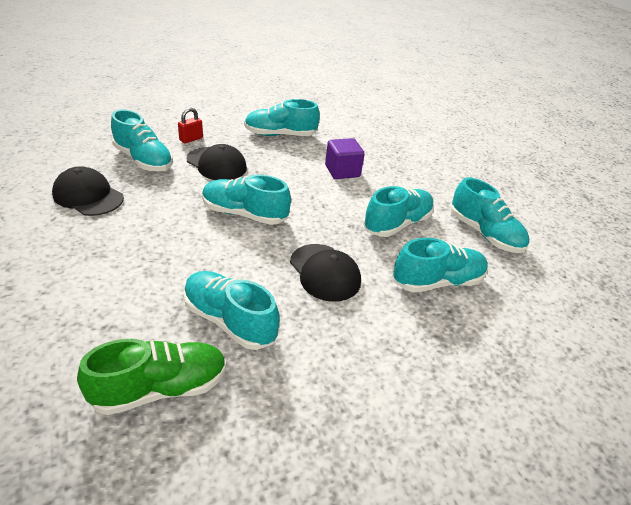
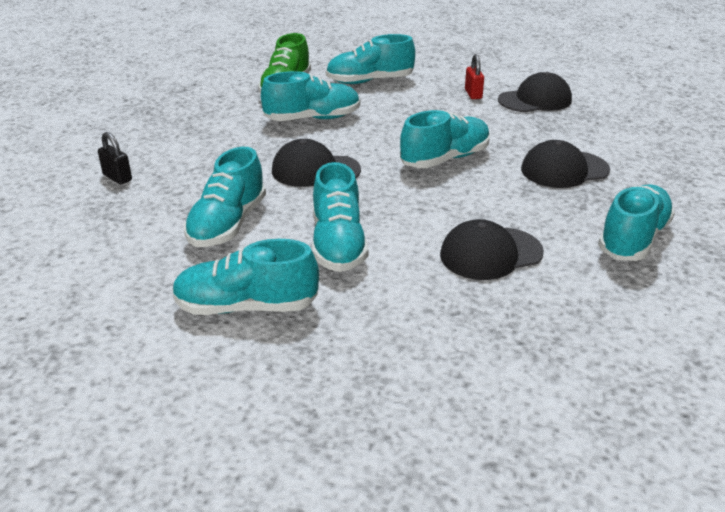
camera: 130 degrees right, 5 degrees down
turquoise shoe [111,109,173,171] -> turquoise shoe moved to [326,34,415,84]
red padlock [178,108,203,143] -> red padlock moved to [465,54,484,99]
purple cube [325,138,365,179] -> black cap [440,219,544,280]
none -> black padlock [98,132,132,184]

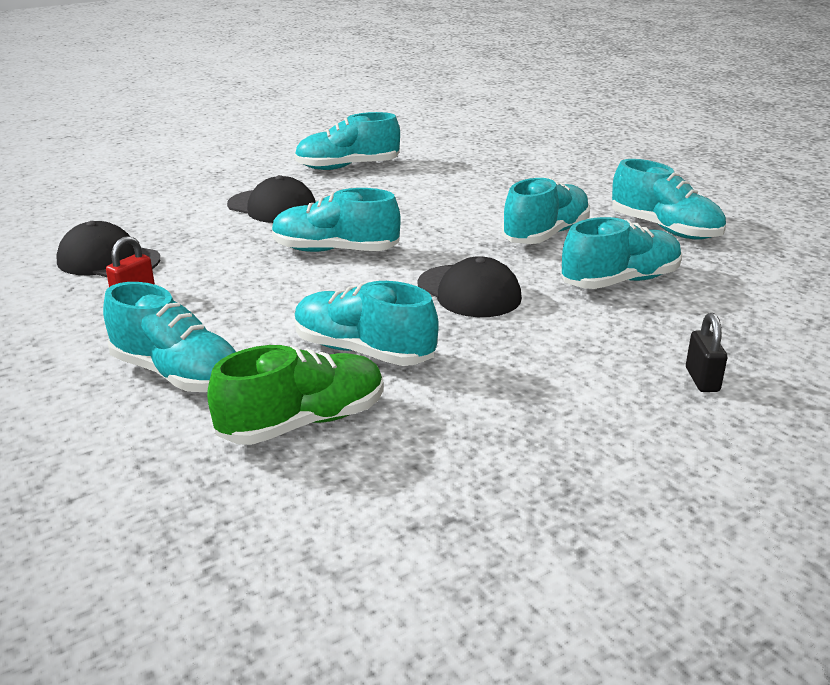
camera: 135 degrees left, 5 degrees down
black cap [440,219,544,280] -> none

